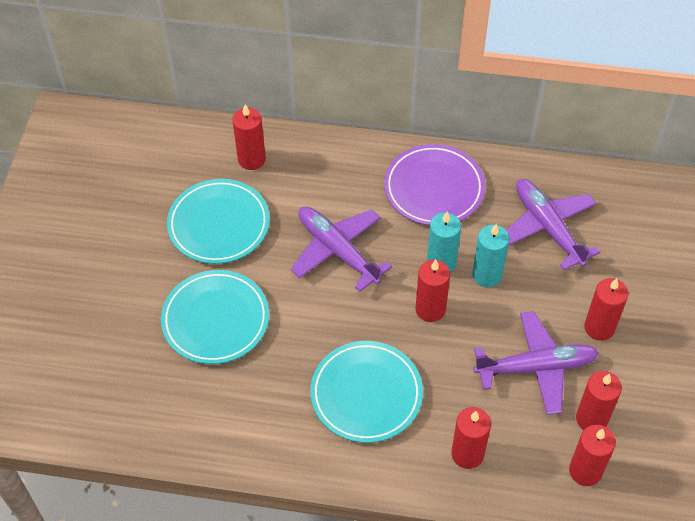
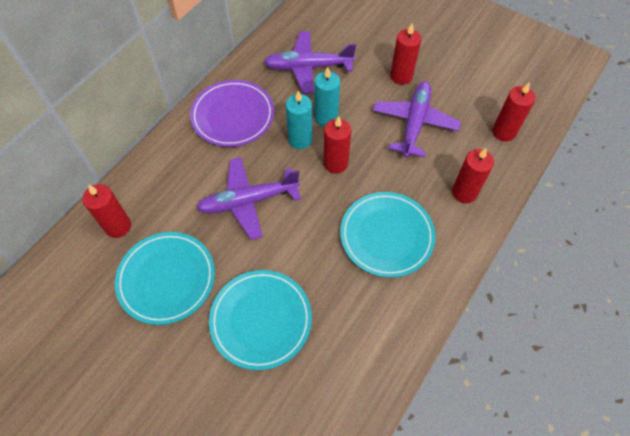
camera: 65 degrees left, 5 degrees up
red candle [576,371,622,430] -> none

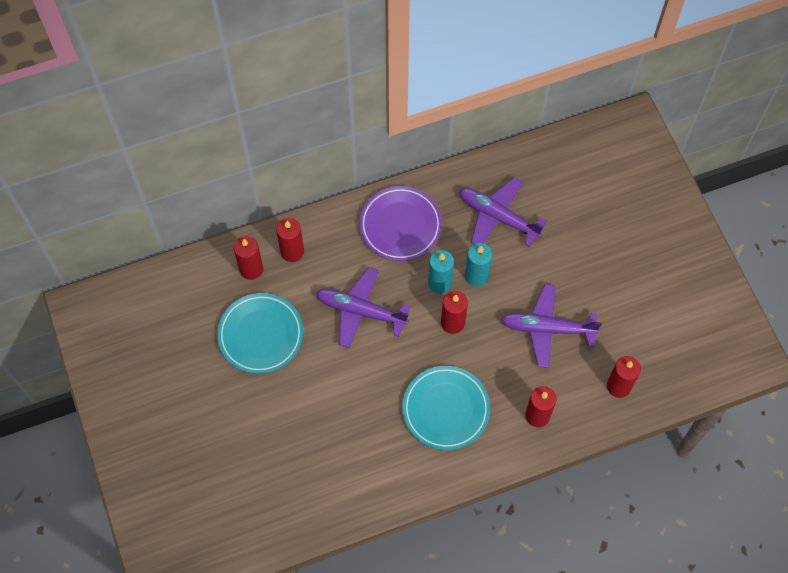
camera: 35 degrees right, 5 degrees up
turquoise plate [209,270,312,370] -> none
purple plane [373,81,461,158] -> purple plane turned 135 degrees counterclockwise [501,284,602,368]
red candle [390,23,421,85] -> red candle moved to [276,218,304,262]

